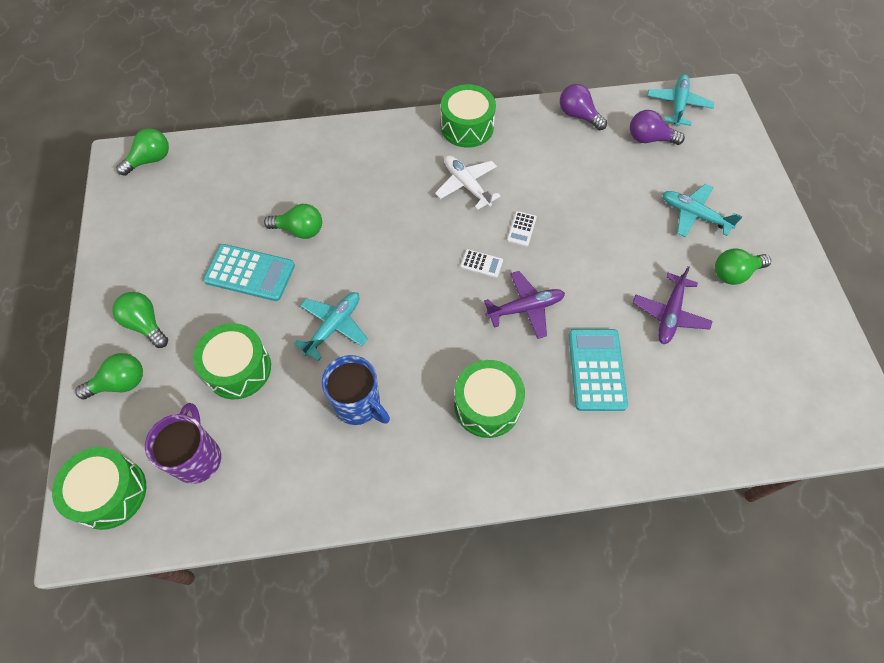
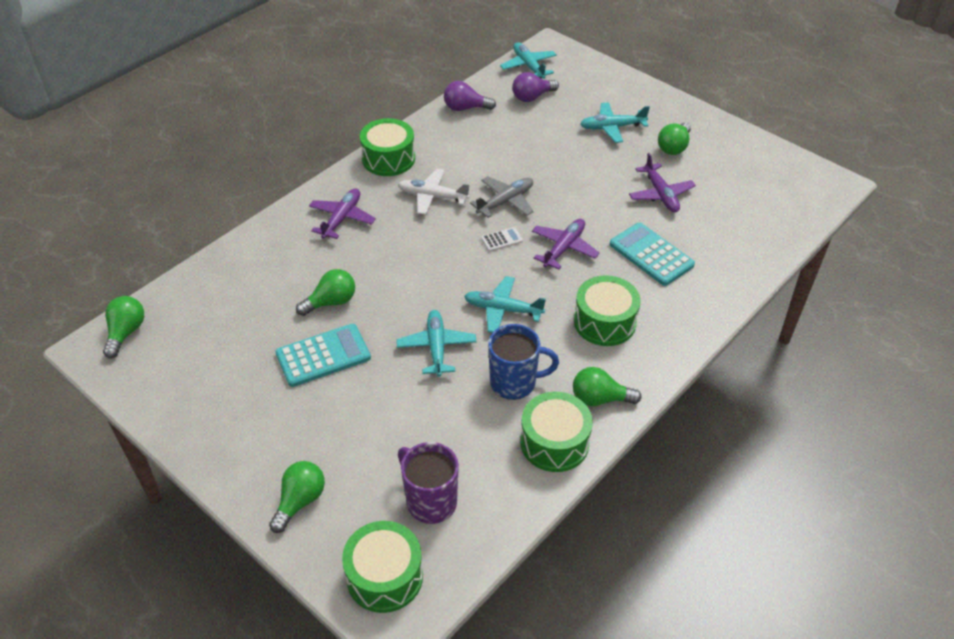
camera: 40 degrees left, 15 degrees down
green light bulb [112,292,168,348] -> green light bulb moved to [573,367,641,406]
green drum [193,323,271,399] -> green drum moved to [520,392,593,472]
white calculator [507,211,537,247] -> grey plane [470,176,534,218]
none -> purple plane [309,188,376,239]
none -> turquoise plane [464,276,546,333]

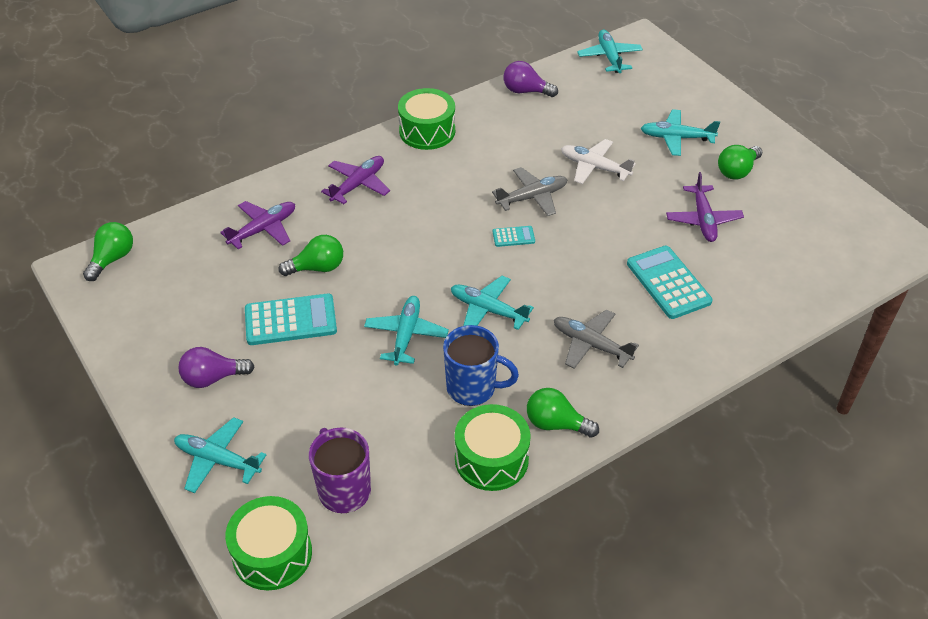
camera: 15 degrees right, 0 degrees up
green light bulb [269,461,325,533] -> turquoise plane [174,417,267,493]
white plane [398,169,470,215] -> white plane moved to [561,139,636,184]
white calculator [481,227,523,252] -> turquoise calculator [493,226,535,247]
purple light bulb [512,72,559,102] -> purple light bulb moved to [178,347,254,388]
purple plane [532,219,600,270] -> purple plane moved to [220,201,295,249]
green drum [574,275,640,346] -> grey plane [554,309,639,369]

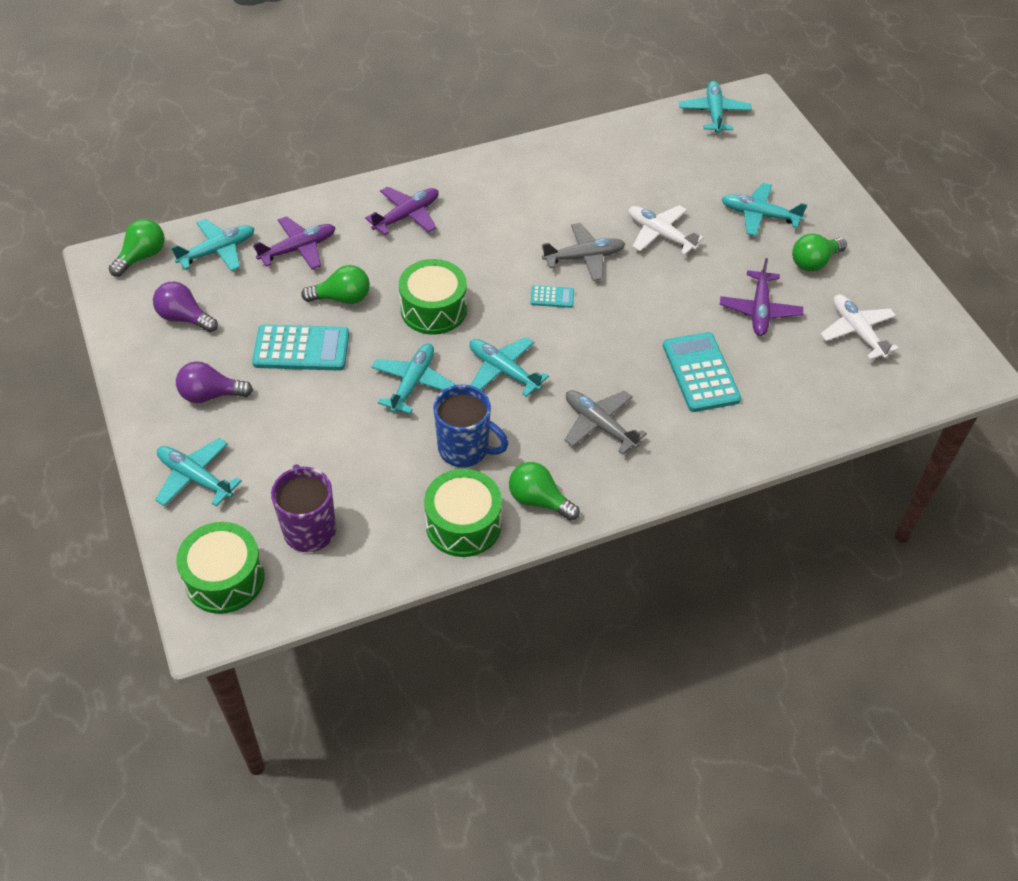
camera: 10 degrees right, 5 degrees up
green drum [398,88,455,150] -> green drum moved to [399,259,467,335]
purple light bulb [504,61,558,97] -> purple light bulb moved to [153,282,218,333]
none -> turquoise plane [171,219,255,271]
none -> white plane [820,294,899,360]

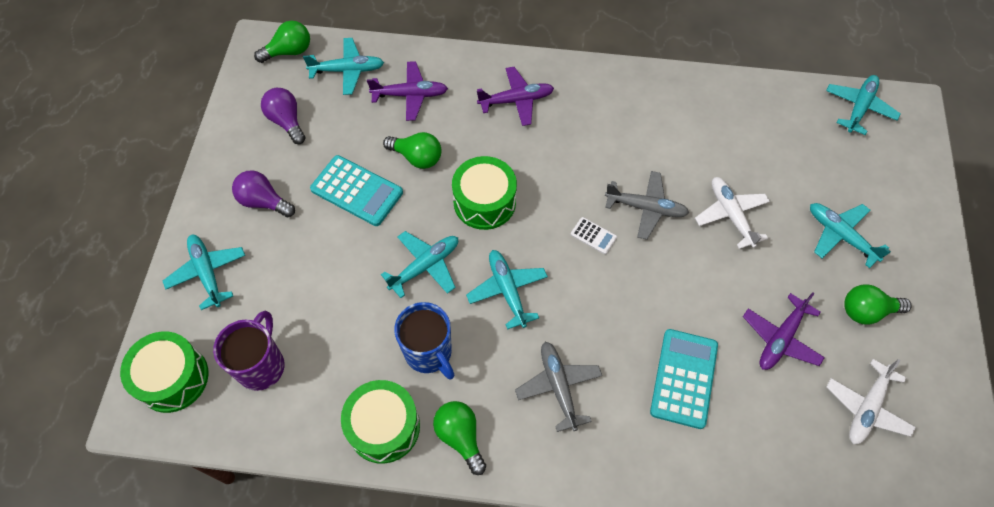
camera: 30 degrees right, 10 degrees up
turquoise calculator [530,285,574,308] -> white calculator [570,217,617,255]
white plane [820,294,899,360] -> white plane turned 150 degrees counterclockwise [826,359,916,444]

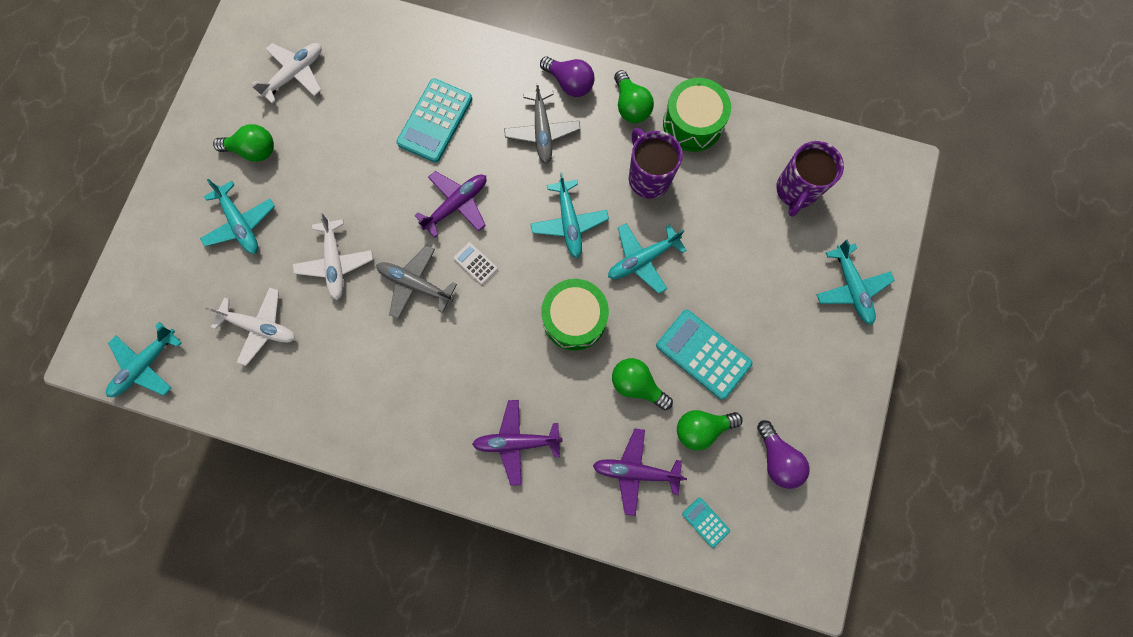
camera: 170 degrees left, 15 degrees up
green drum [120,331,208,413] -> none
purple light bulb [232,170,295,217] -> purple light bulb moved to [540,56,594,97]
green light bulb [254,21,310,63] -> green light bulb moved to [677,410,743,451]
turquoise plane [303,38,384,95] -> turquoise calculator [682,497,730,548]
blue mug [394,302,454,380] -> purple mug [629,128,683,199]
purple plane [743,292,825,370] -> purple plane moved to [414,171,487,238]
none -> white plane [205,287,295,366]

